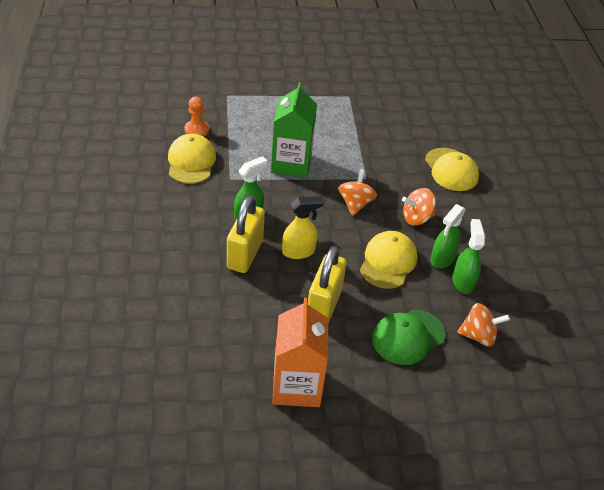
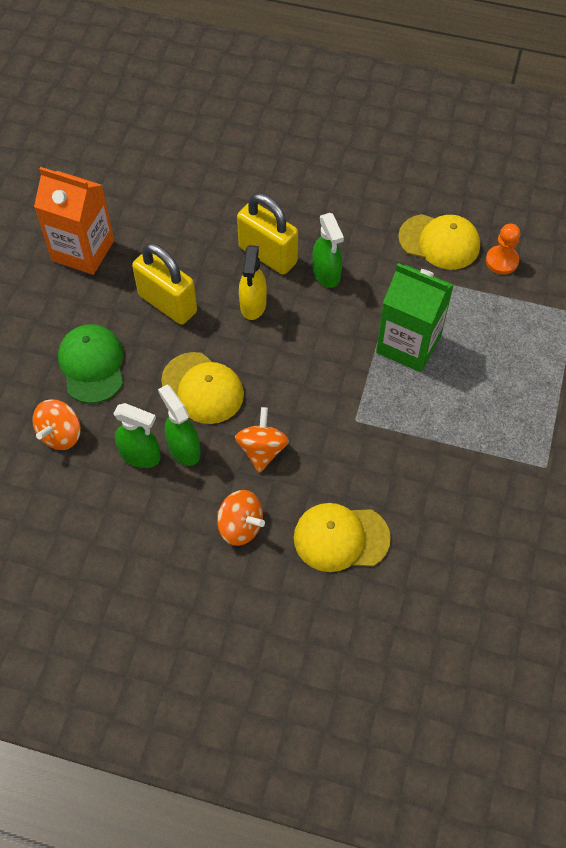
camera: 115 degrees right, 15 degrees up
orange spinning top [339,169,377,216] -> orange spinning top moved to [217,490,265,546]

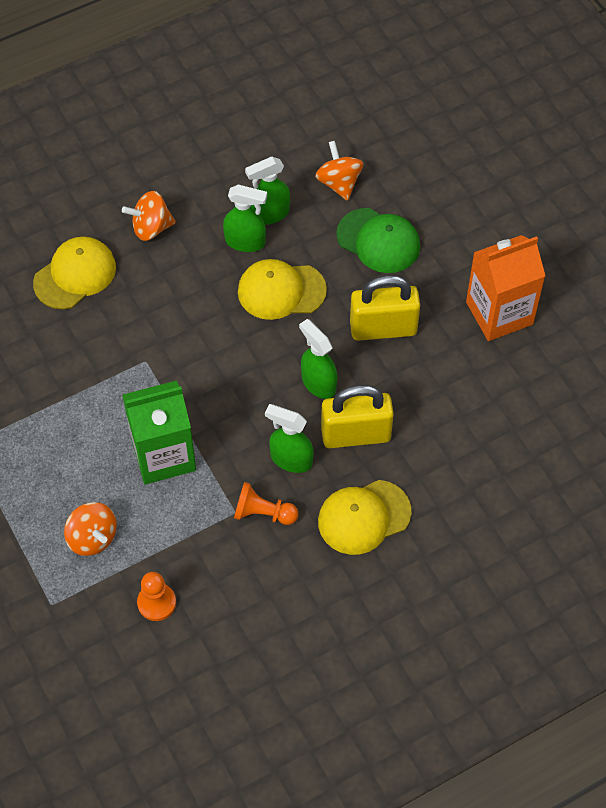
camera: 135 degrees right, 0 degrees up
orange spinning top [235,407,289,473] -> orange spinning top moved to [64,502,117,556]
yellow spray bottle [239,245,267,320] -> green spray bottle [299,319,338,399]
yellow cap [398,214,480,270] -> yellow cap moved to [318,480,412,555]
none -> orange pawn [234,482,298,525]

